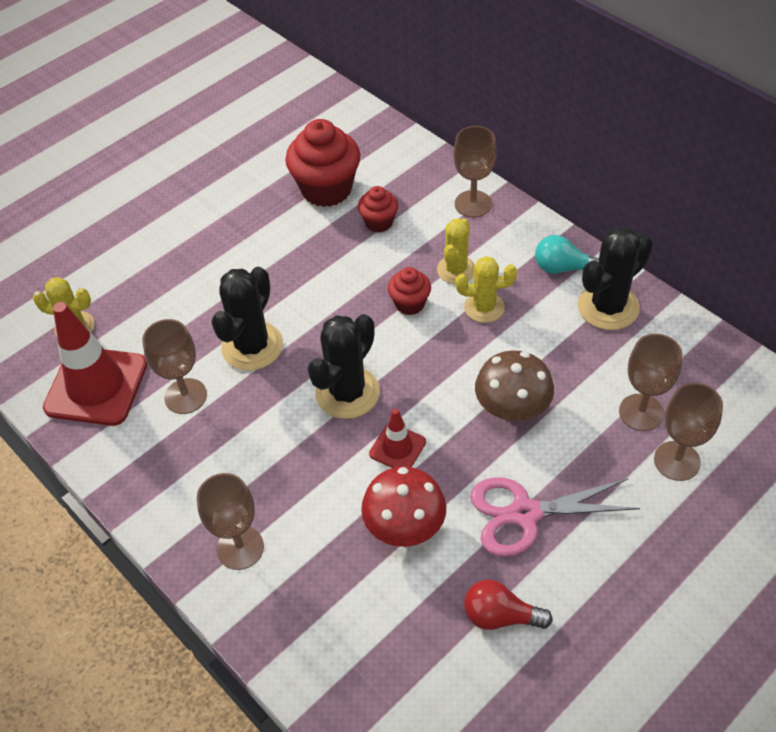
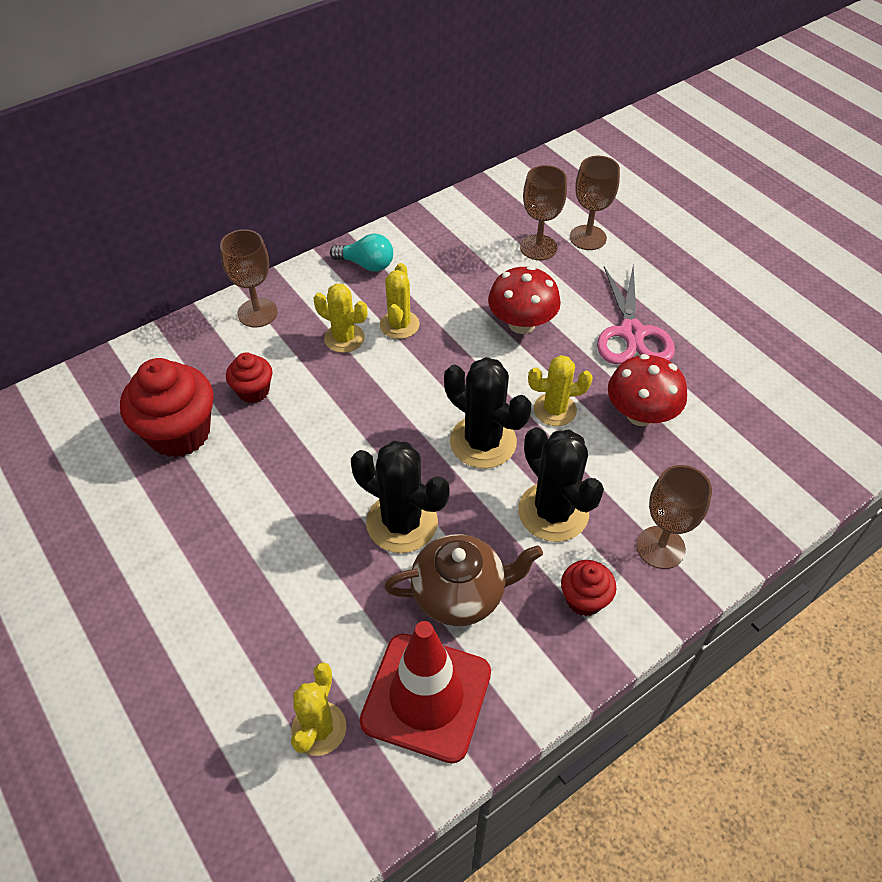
camera: 85 degrees left, 0 degrees up
brown goblet [142,319,207,414] -> brown teapot [384,534,543,626]
red traffic cone [369,408,426,468] -> yellow cactus [528,355,593,426]
red cupcake [388,267,431,315] -> red cupcake moved to [561,560,616,616]
red light bulb [464,579,553,630] -> none
brown mushroom [475,351,554,421] -> red mushroom [488,266,561,334]
turquoise light bulb [535,235,599,274] -> turquoise light bulb turned 90 degrees counterclockwise [330,234,393,272]
black cactus [577,227,653,330] -> black cactus moved to [518,427,604,542]

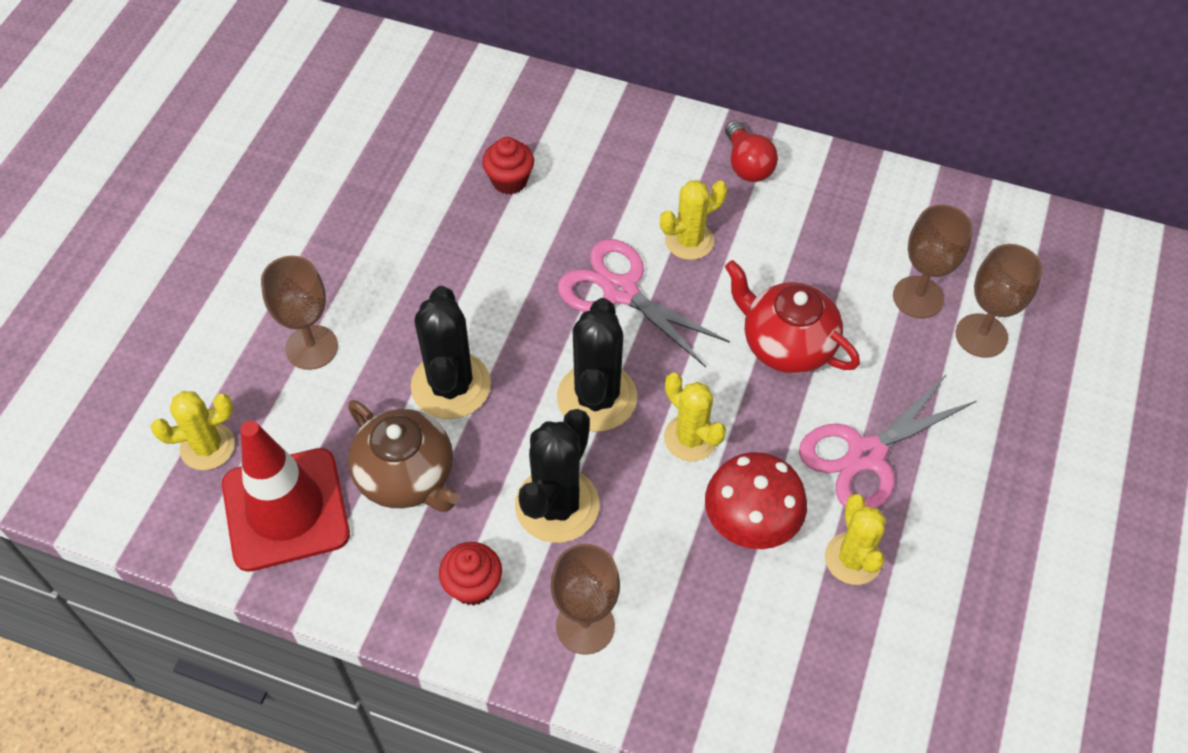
camera: 55 degrees right, 5 degrees up
red cupcake [120,358,214,458] -> none
brown goblet [220,229,278,327] -> brown goblet moved to [261,256,338,370]
yellow cactus [314,283,368,353] -> yellow cactus moved to [825,494,886,585]
turquoise light bulb [330,234,393,272] -> red light bulb [725,120,778,182]
red mushroom [488,266,561,334] -> red teapot [725,260,860,374]
none -> pink scissors [557,239,730,367]

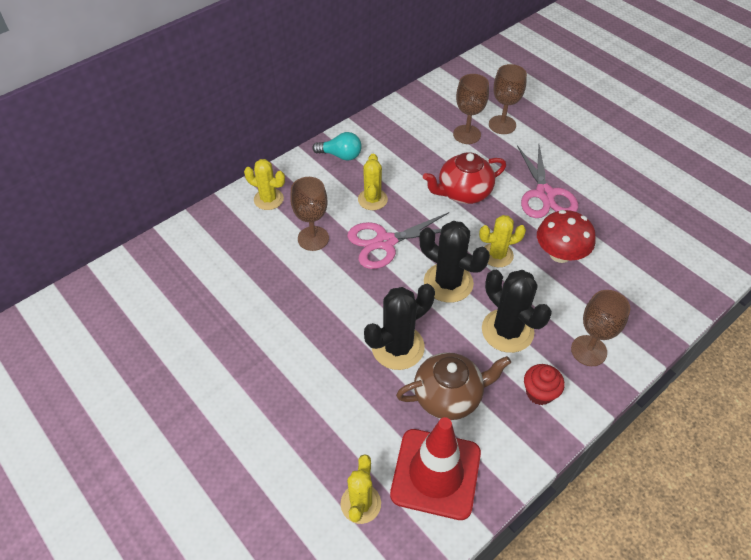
camera: 60 degrees left, 5 degrees down
brown goblet [261,256,338,370] -> brown goblet moved to [290,177,329,251]
black cactus [411,286,491,419] -> black cactus turned 60 degrees counterclockwise [364,284,435,370]
red cupcake [482,137,534,195] -> none
red light bulb [725,120,778,182] -> turquoise light bulb [312,132,362,161]
yellow cactus [825,494,886,585] -> yellow cactus moved to [244,159,285,210]

